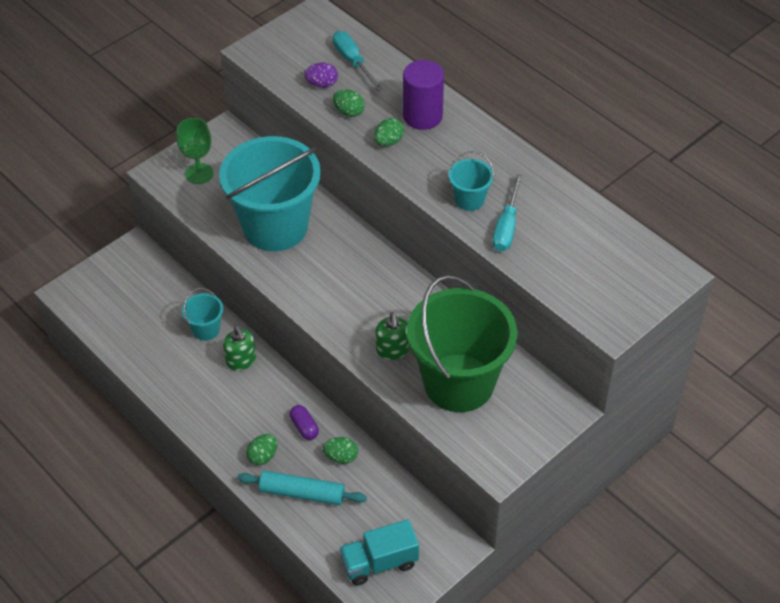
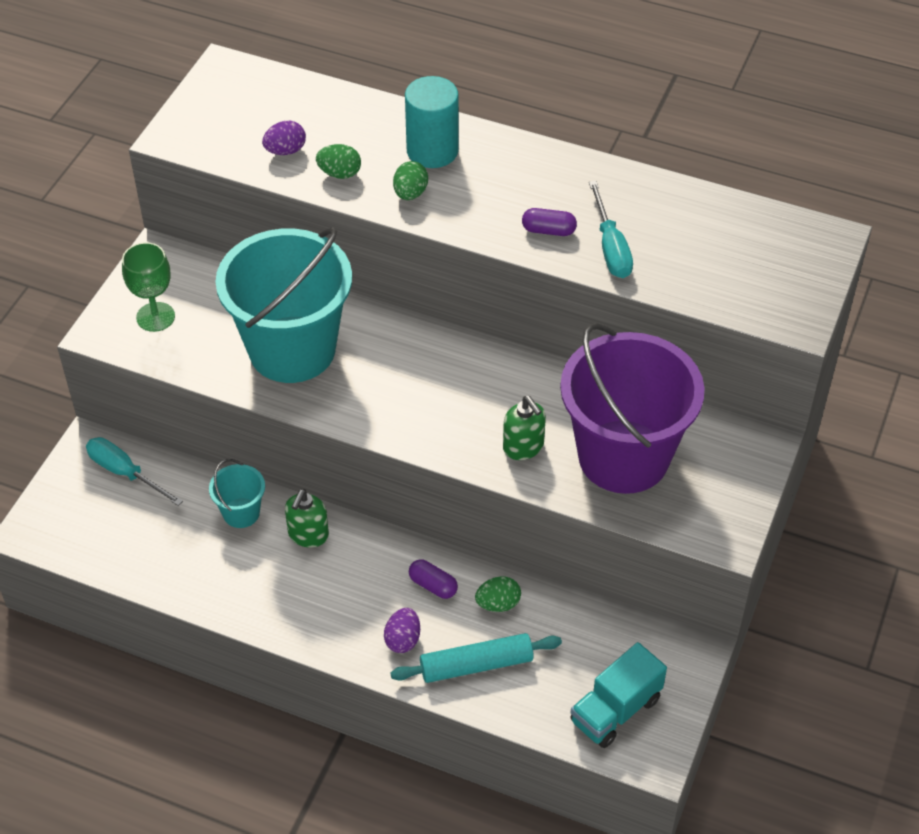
camera: 25 degrees left, 0 degrees up
green soap dispenser [223,326,256,371] -> green soap dispenser turned 75 degrees clockwise [285,489,329,548]
green egg [246,434,277,465] -> purple egg [384,608,420,653]
turquoise screwdriver [333,31,383,91] -> turquoise screwdriver moved to [86,437,183,506]
purple cylinder [403,60,444,130] -> turquoise cylinder [405,76,459,168]
green bucket [407,275,518,412] -> purple bucket [560,323,704,494]
turquoise bucket [449,151,494,211] -> purple capsule [522,208,577,236]

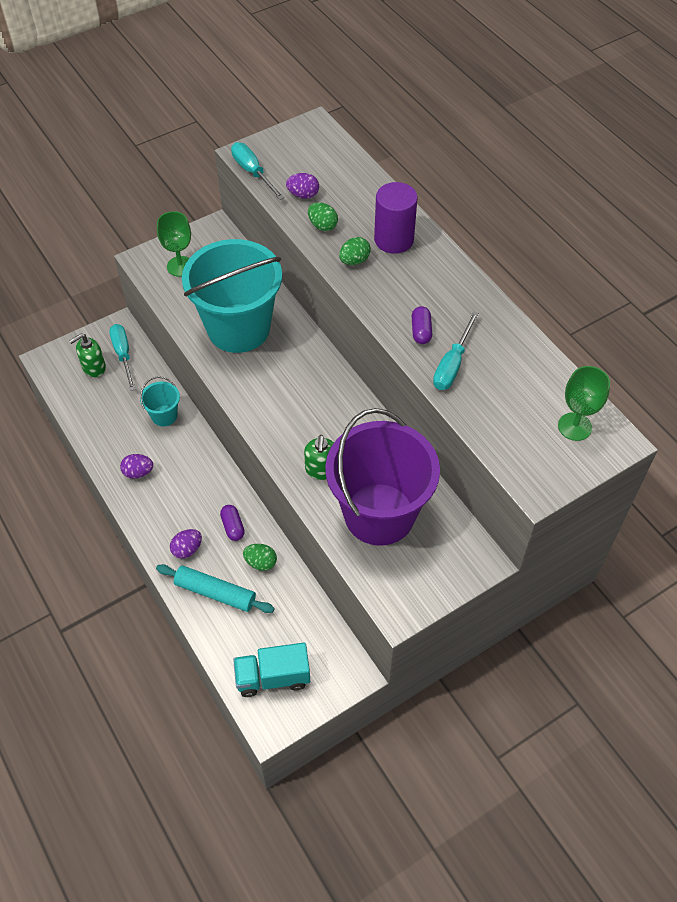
camera: 35 degrees right, 5 degrees up
green soap dispenser [285,489,329,548] -> green soap dispenser moved to [69,334,106,377]
turquoise cylinder [405,76,459,168] -> purple cylinder [374,182,418,254]
purple capsule [522,208,577,236] -> purple capsule turned 45 degrees clockwise [412,306,432,344]
none -> purple egg [120,454,153,479]
none -> turquoise screwdriver [231,142,285,200]
none -> green goblet [558,366,610,441]

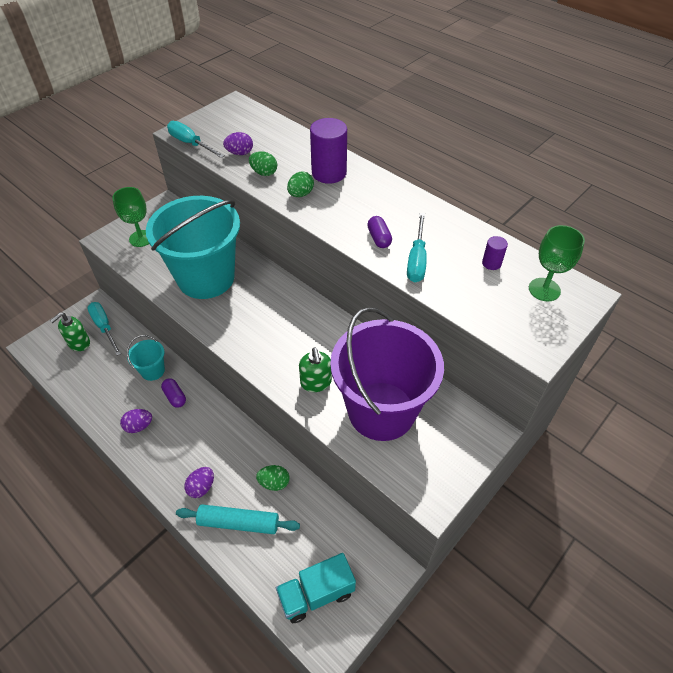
camera: 15 degrees left, 5 degrees down
purple capsule [220,505,245,541] -> purple capsule moved to [161,378,186,408]
none -> purple cylinder [482,236,508,270]

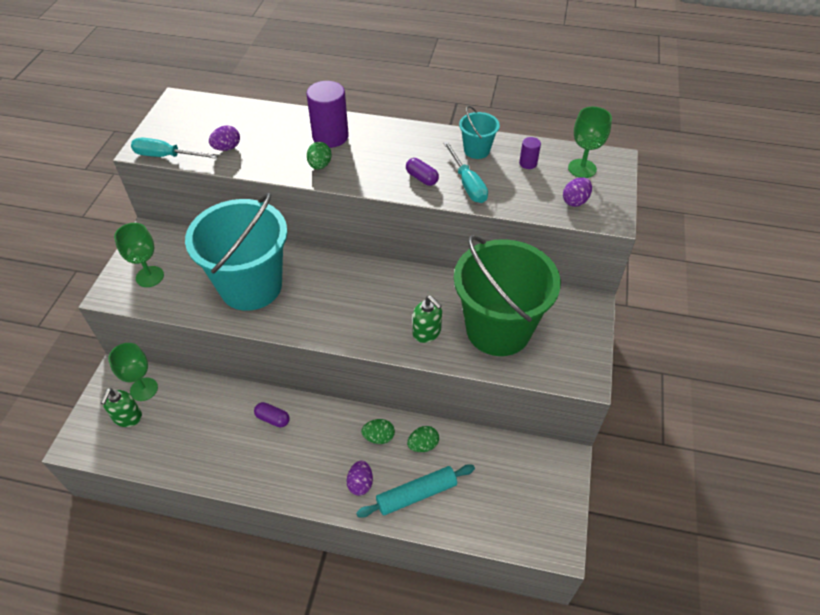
camera: 30 degrees left, 0 degrees up
turquoise screwdriver [87,302,121,355] -> green goblet [108,343,158,401]
purple egg [120,409,152,433] -> purple egg moved to [563,177,592,207]
turquoise bucket [127,335,165,381] -> turquoise bucket moved to [459,106,500,159]
green egg [249,151,277,176] -> green egg moved to [361,419,395,444]
turquoise truck [276,553,356,623] -> none
purple bucket [330,307,444,441] -> green bucket [454,235,561,356]

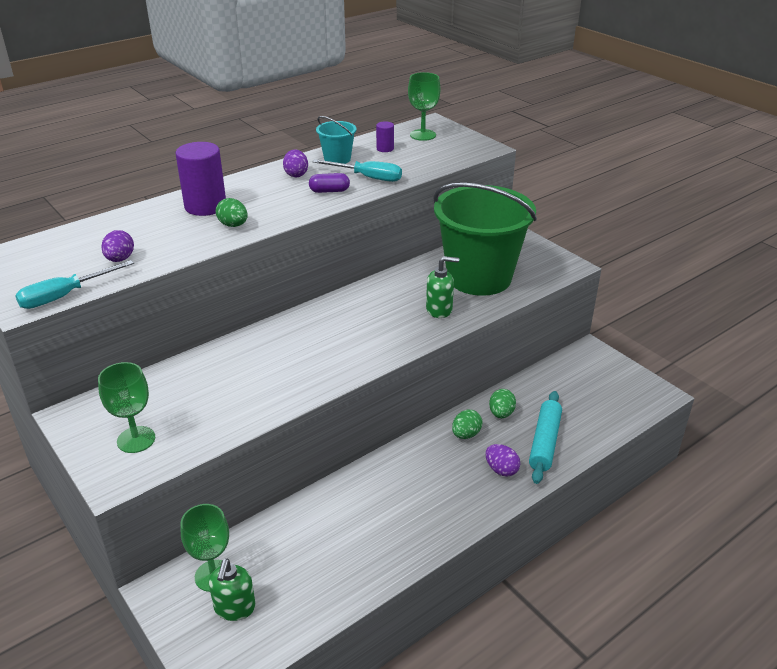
camera: 50 degrees left, 15 degrees down
green soap dispenser [101,388,142,427] -> green soap dispenser turned 45 degrees clockwise [209,559,256,621]
turquoise bucket [185,193,288,311] -> none
purple capsule [254,402,290,428] -> none
purple egg [563,177,592,207] -> purple egg moved to [283,149,308,177]

